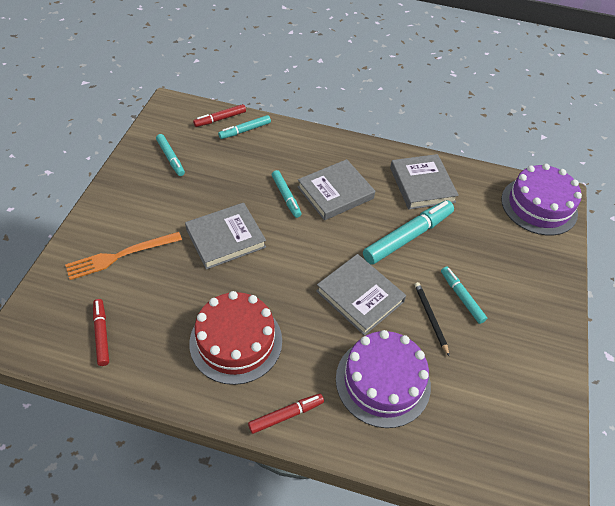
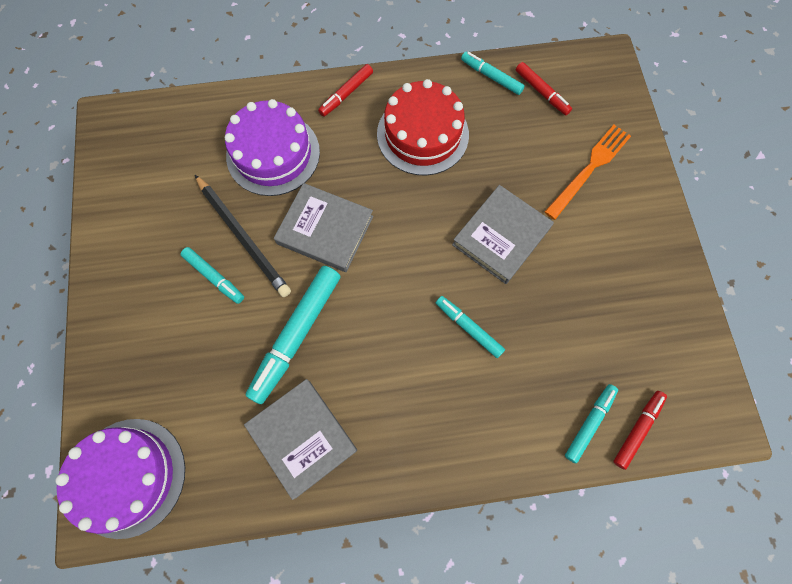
camera: 160 degrees right, 20 degrees up
turquoise marker [156,134,185,176] -> turquoise marker moved to [461,52,524,95]
grey book [297,159,375,220] -> none
black pencil [415,282,449,356] -> black pencil [195,175,291,297], size x1.72

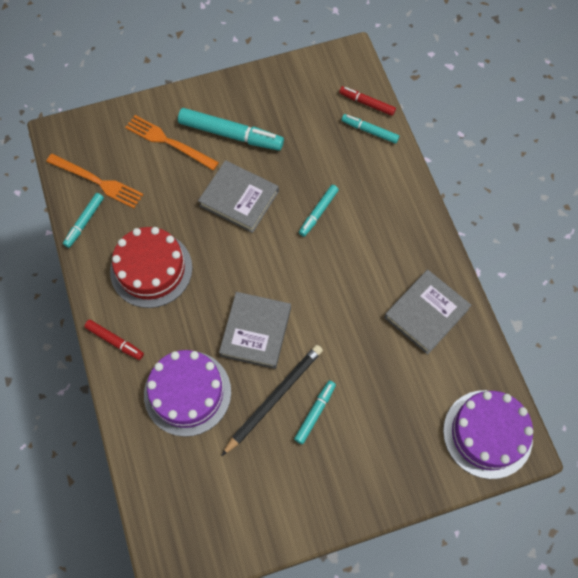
camera: 100 degrees left, 5 degrees down
turquoise marker [245,266,341,404] -> turquoise marker moved to [178,108,284,151]
red marker [516,62,572,115] -> orange fork [46,154,143,208]

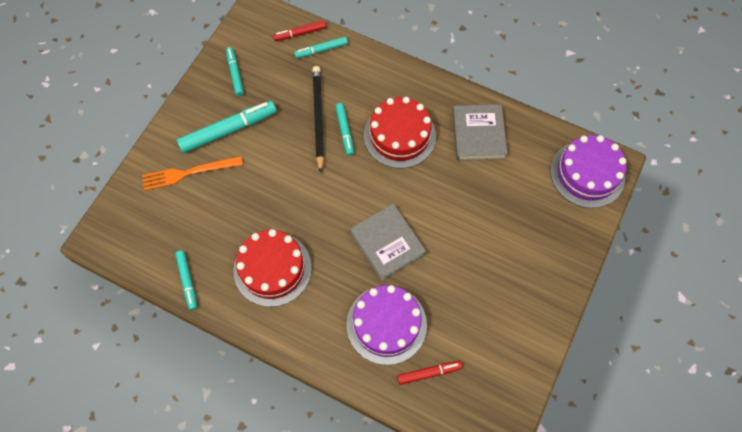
camera: 45 degrees left, 0 degrees up
orange fork [46,154,143,208] -> none
red marker [84,320,144,360] -> red marker moved to [397,361,462,385]
grey book [198,160,279,233] -> none
black pencil [222,345,323,456] -> black pencil moved to [312,66,324,173]
turquoise marker [294,381,336,444] -> turquoise marker moved to [226,47,244,96]
none -> red cake [364,97,436,168]

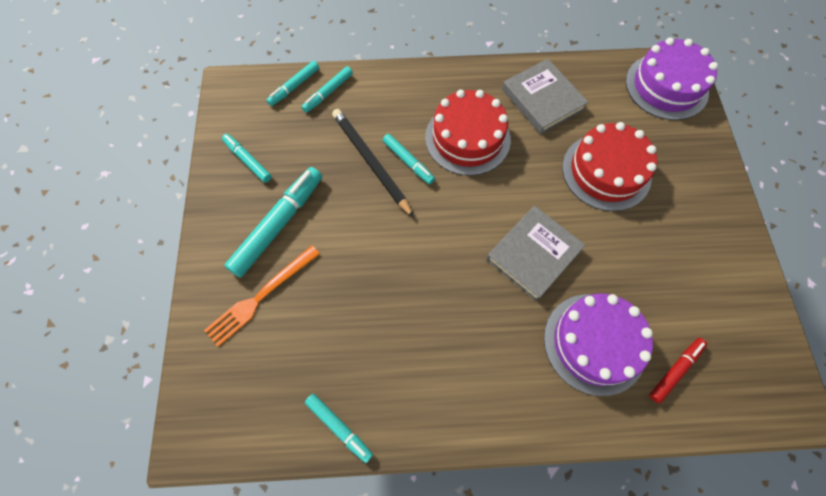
camera: 30 degrees left, 0 degrees up
red cake [233,229,312,307] -> red cake moved to [562,122,657,211]
red marker [273,20,326,41] -> turquoise marker [266,61,319,106]
grey book [350,204,426,281] -> grey book turned 75 degrees counterclockwise [486,206,585,302]

